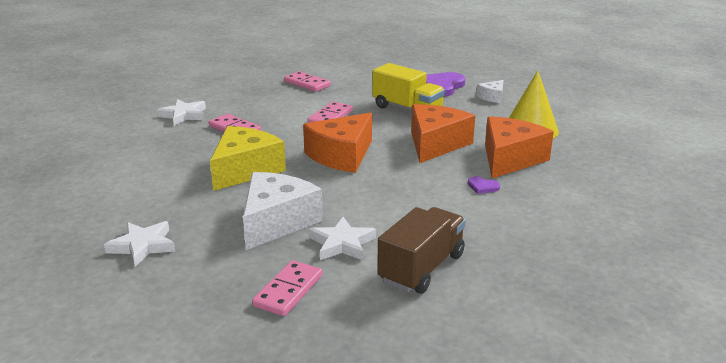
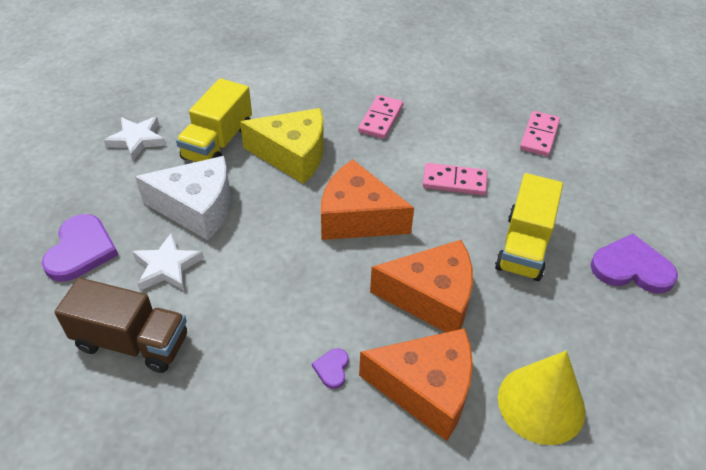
camera: 70 degrees right, 20 degrees up
white star [157,99,206,126] -> none
pink domino [252,260,322,316] -> purple heart [42,214,118,282]
white cheese [476,80,504,103] -> none
none -> yellow truck [176,78,252,162]

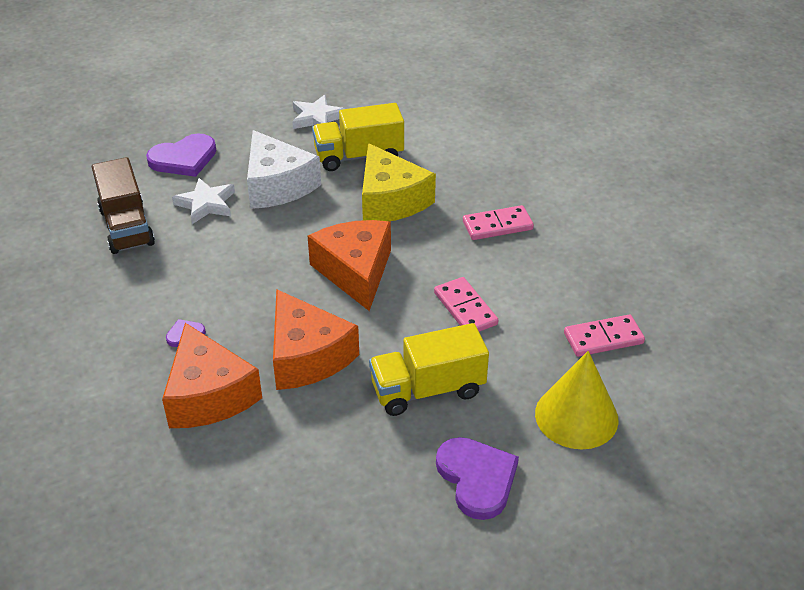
camera: 55 degrees right, 5 degrees down
yellow cone [498,351,586,445] -> yellow cone moved to [535,351,619,449]

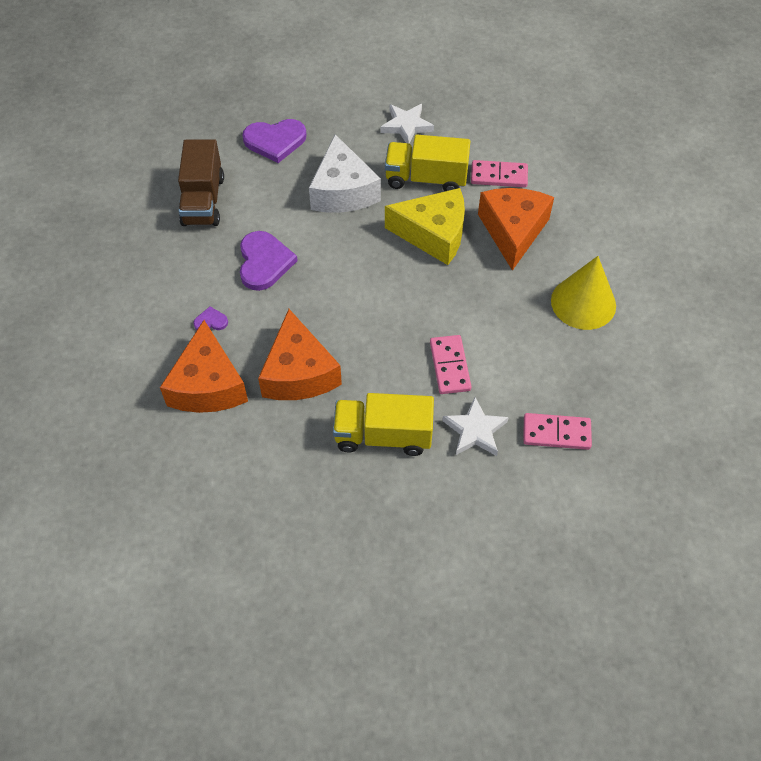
camera: 20 degrees right, 15 degrees up
white star [172,178,235,224] -> white star moved to [442,397,509,456]
orange cheese [308,220,391,311] -> orange cheese moved to [478,188,554,271]
yellow cheese [362,143,436,221] -> yellow cheese turned 75 degrees counterclockwise [385,188,465,265]
purple heart [436,437,519,520] -> purple heart moved to [240,231,298,291]
pink domino [463,205,534,240] -> pink domino moved to [471,160,528,187]
yellow cone [535,351,619,449] -> yellow cone moved to [551,256,616,330]

